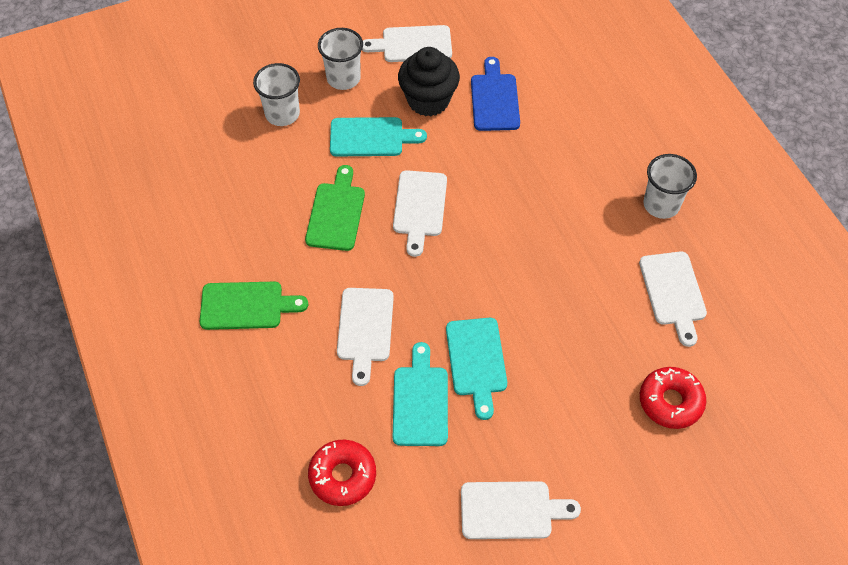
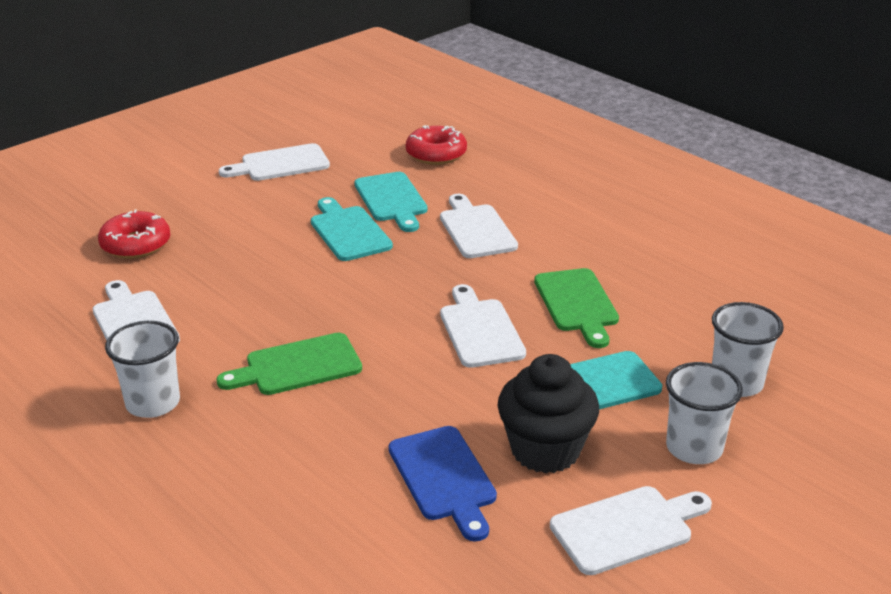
camera: 160 degrees right, 25 degrees down
green cutting board [200,282,308,330] -> green cutting board moved to [217,333,362,395]

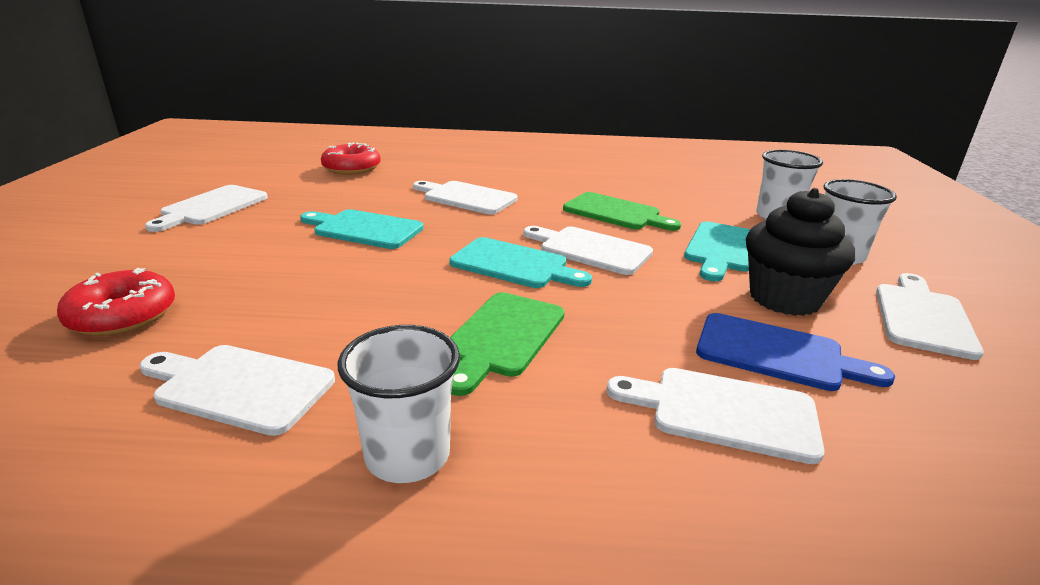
camera: 45 degrees left, 5 degrees down
turquoise cutting board [354,172,427,232] -> turquoise cutting board moved to [449,237,592,288]
none -> white cutting board [607,368,825,464]

